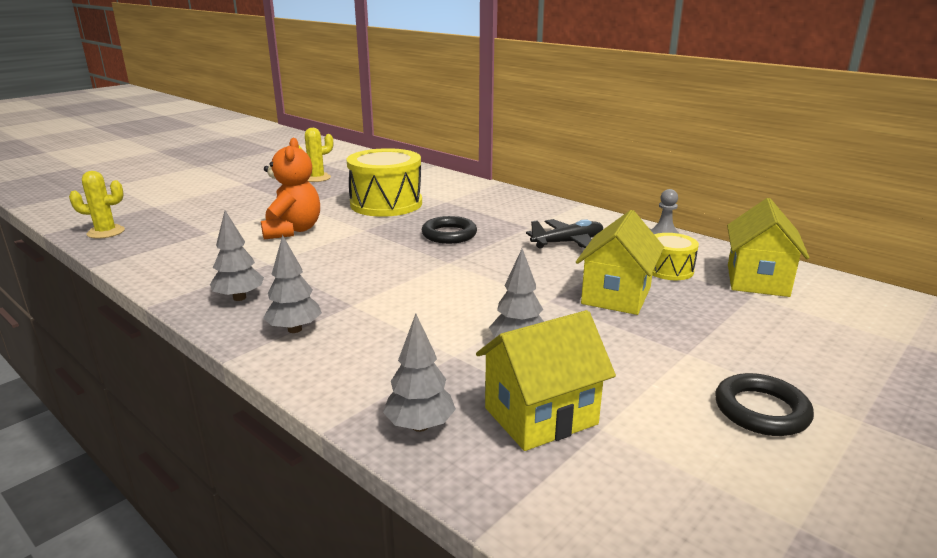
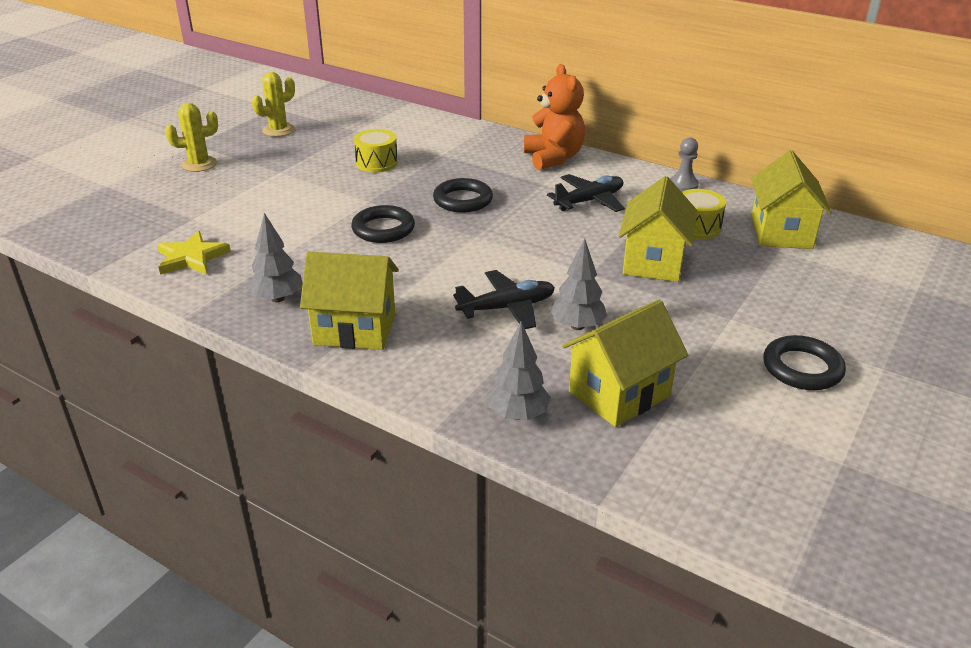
camera: 10 degrees left, 10 degrees up
yellow cactus [69,171,125,239] -> yellow cactus moved to [165,103,218,172]
orange teddy bear [261,138,320,240] -> orange teddy bear moved to [524,64,585,170]
grey tree [263,235,322,333] -> yellow house [300,251,399,350]
yellow drum [346,148,422,217] -> yellow drum [354,129,398,172], size x0.52
none -> yellow star [157,231,231,275]
none -> black ring [351,205,415,243]
none -> black plane [453,270,555,329]

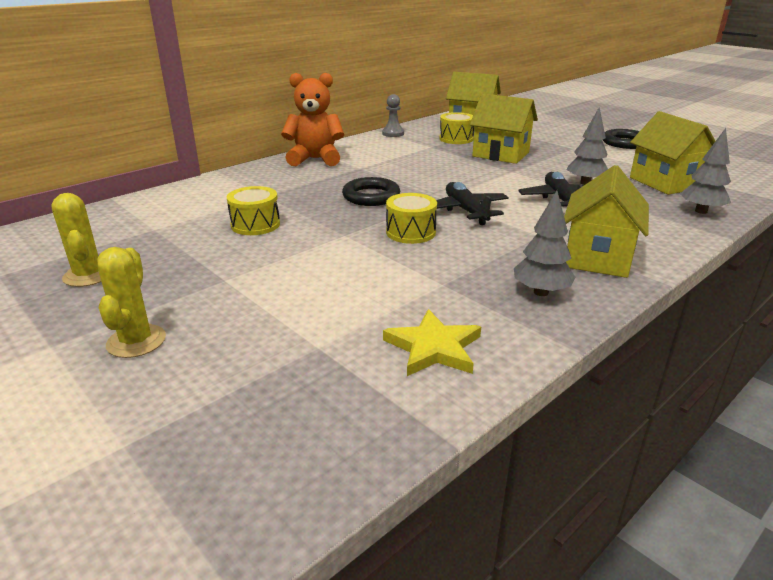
camera: 75 degrees left, 5 degrees down
black ring [351,205,415,243] -> yellow drum [386,193,437,244]
black plane [547,174,625,212] -> black plane moved to [436,182,509,225]

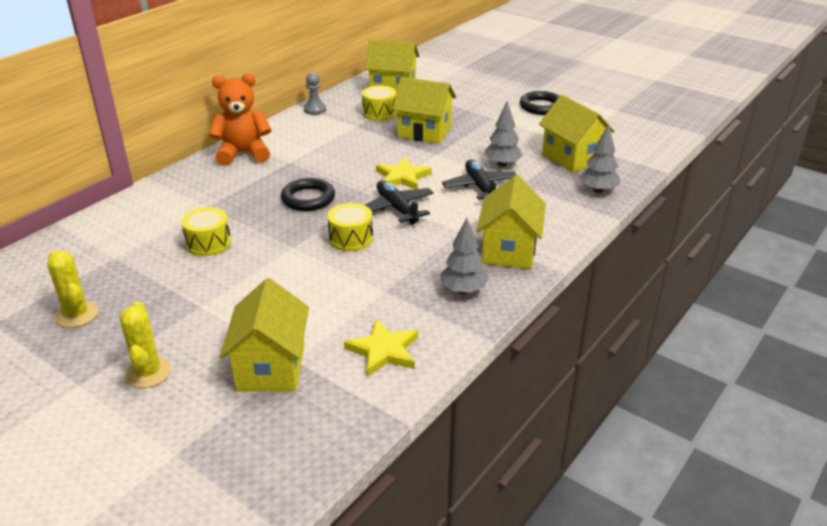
camera: 10 degrees left, 5 degrees up
none -> yellow house [220,278,309,392]
none -> yellow star [376,157,432,189]

